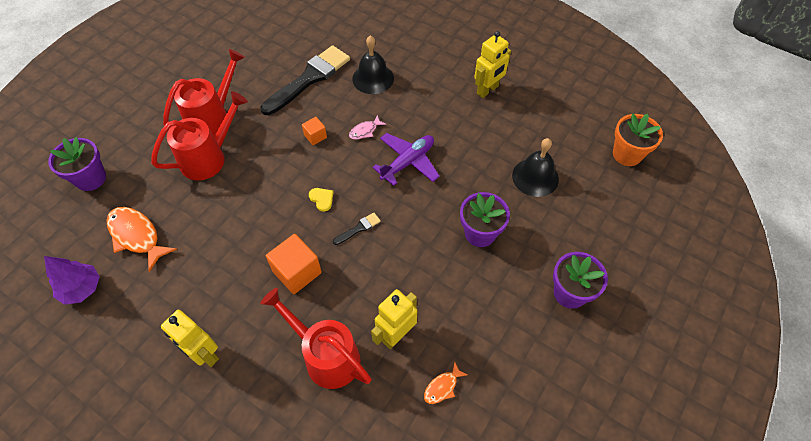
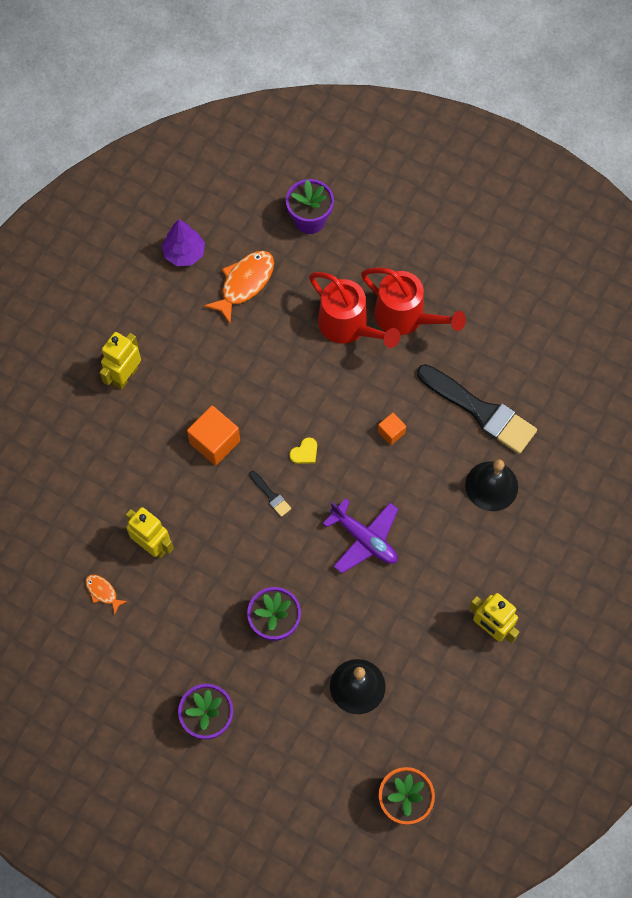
camera: 85 degrees right, 10 degrees up
red watering can [261,288,371,389] -> none
pink fish [349,115,386,140] -> none

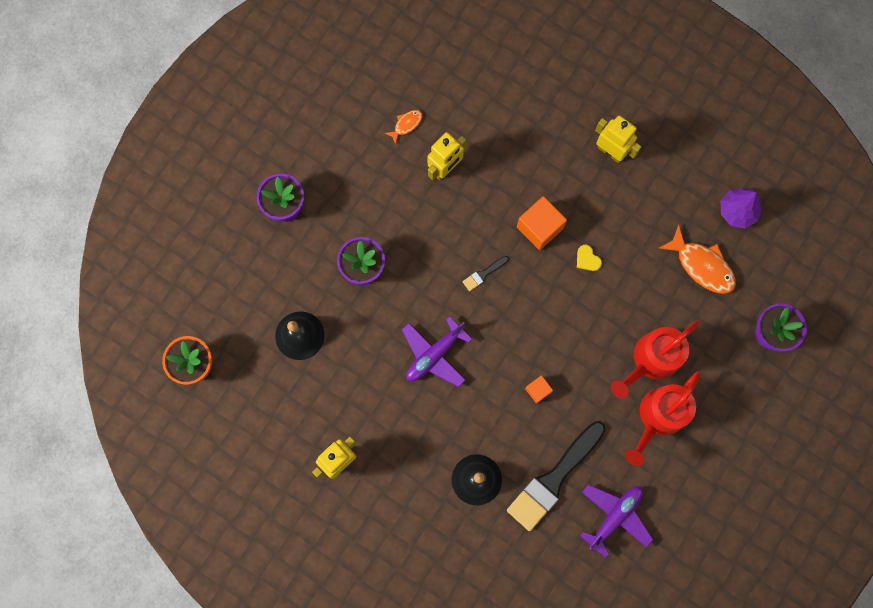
camera: 95 degrees right, 10 degrees up
yellow heart [289,437,317,464] -> yellow heart moved to [577,245,602,271]
none -> purple plane [580,484,653,558]

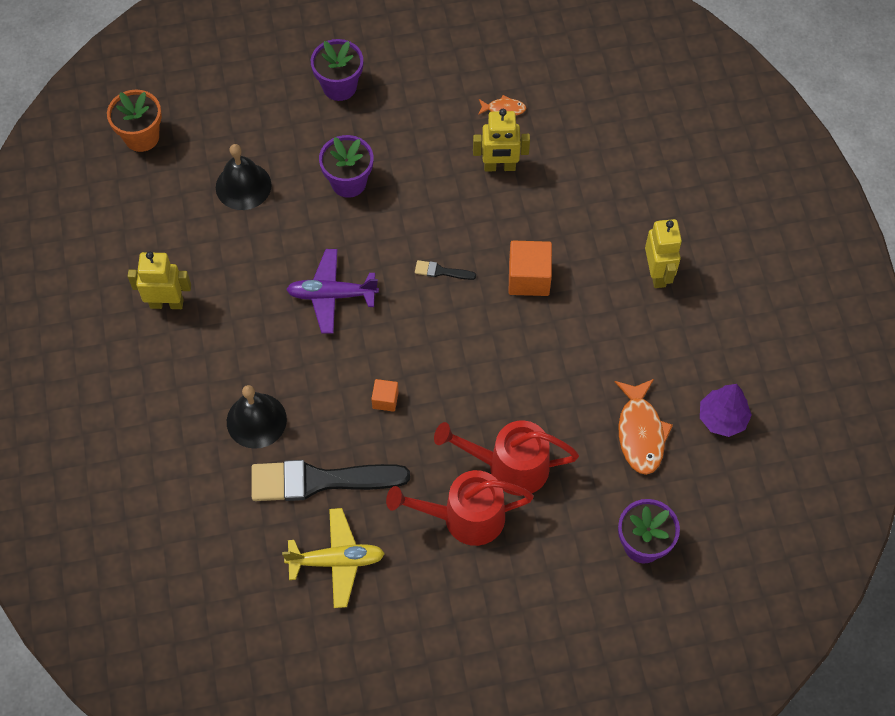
camera: 45 degrees right, 15 degrees down
yellow heart [577,245,602,271] -> none
purple plane [580,484,653,558] -> yellow plane [282,508,385,608]

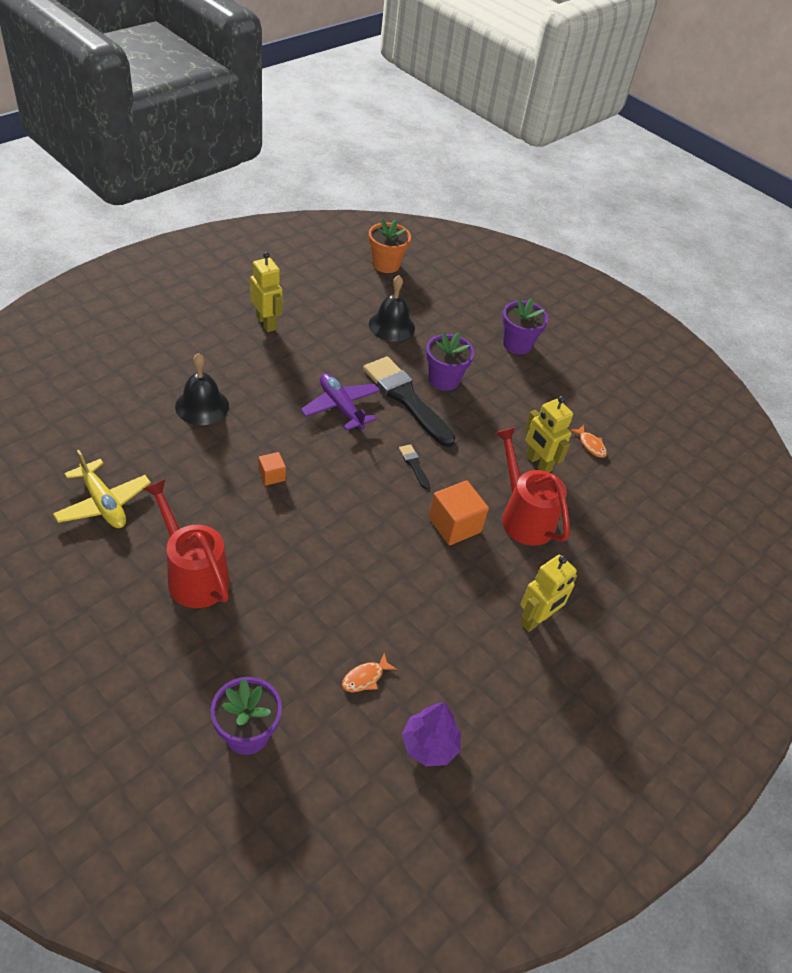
camera: 50 degrees right, 15 degrees down
black brush [252,460,410,501] -> black brush moved to [363,356,456,447]
red watering can [434,421,579,496] -> red watering can moved to [495,427,570,546]
orange fish [615,379,673,475] -> orange fish [342,653,397,692], size x0.52

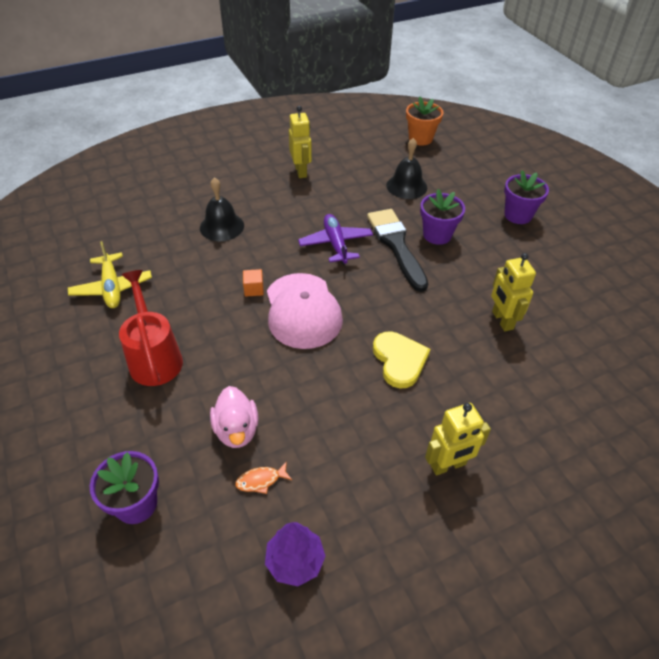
camera: 25 degrees right, 0 degrees up
black brush [399,444,430,489] -> none
orange cube [429,480,489,545] -> yellow heart [373,331,430,388]
red watering can [495,427,570,546] -> none
orange fish [570,425,607,458] -> none
none -> pink duck [210,386,259,448]
none -> pink cap [267,273,343,349]

